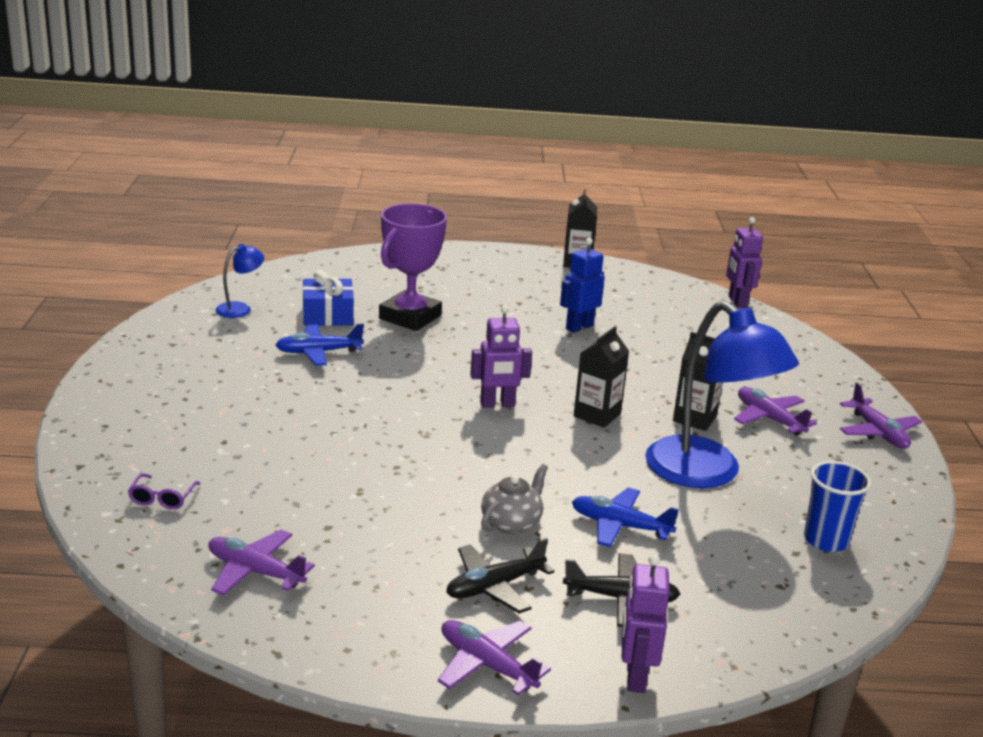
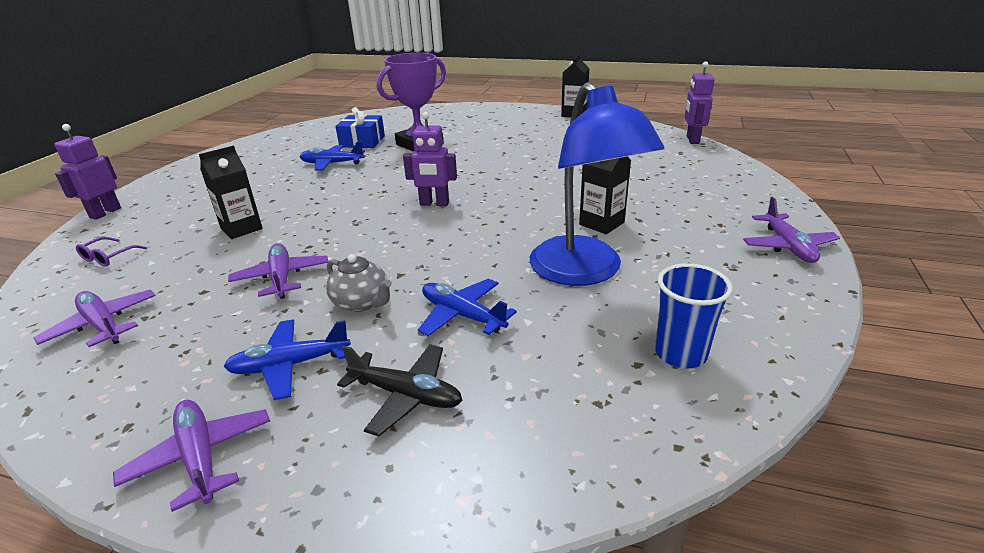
camera: 20 degrees right, 5 degrees up
blue lamp [216,244,264,318] -> none
black plane [446,537,554,614] -> blue plane [224,319,351,400]
grey teapot [481,464,548,534] -> grey teapot turned 75 degrees clockwise [326,254,392,312]
blue robot [560,238,605,333] -> none
black carton [574,326,629,428] -> black carton moved to [199,145,263,239]
purple robot [622,554,670,693] -> purple robot moved to [54,124,121,220]
purple plane [734,387,817,436] -> purple plane moved to [228,243,328,299]

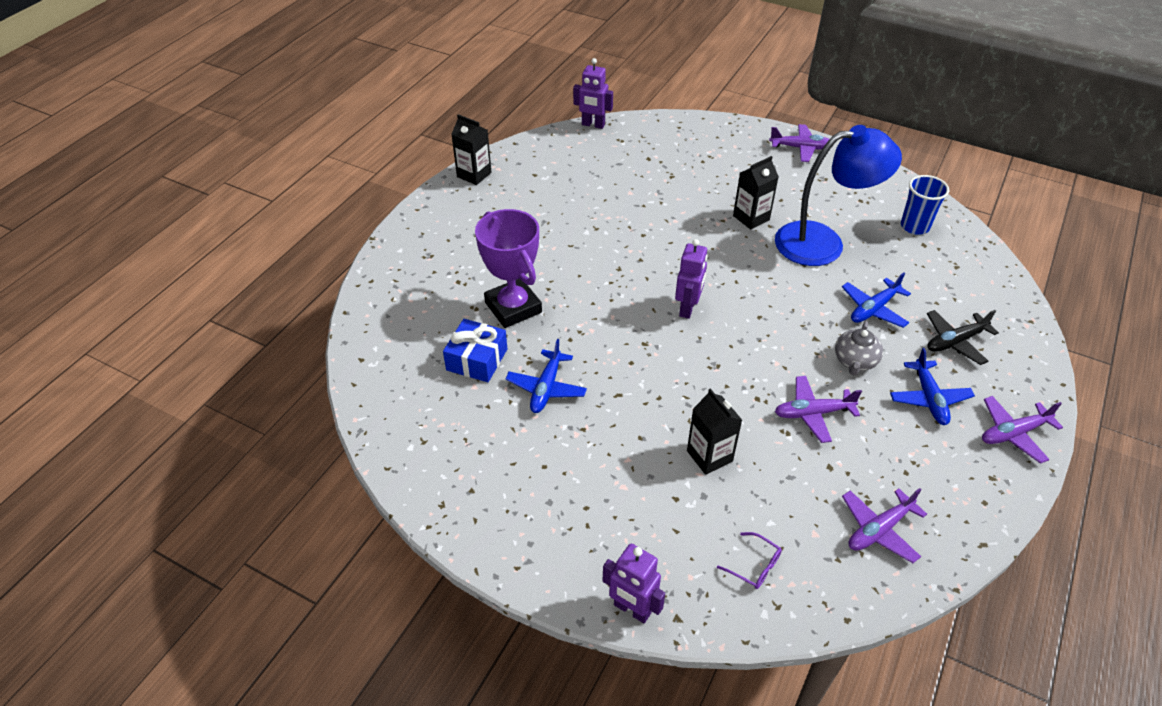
camera: 80 degrees left, 15 degrees up
grey teapot [326,254,392,312] -> grey teapot turned 150 degrees clockwise [835,321,883,375]
black plane [337,344,462,436] -> black plane turned 150 degrees counterclockwise [927,310,999,365]

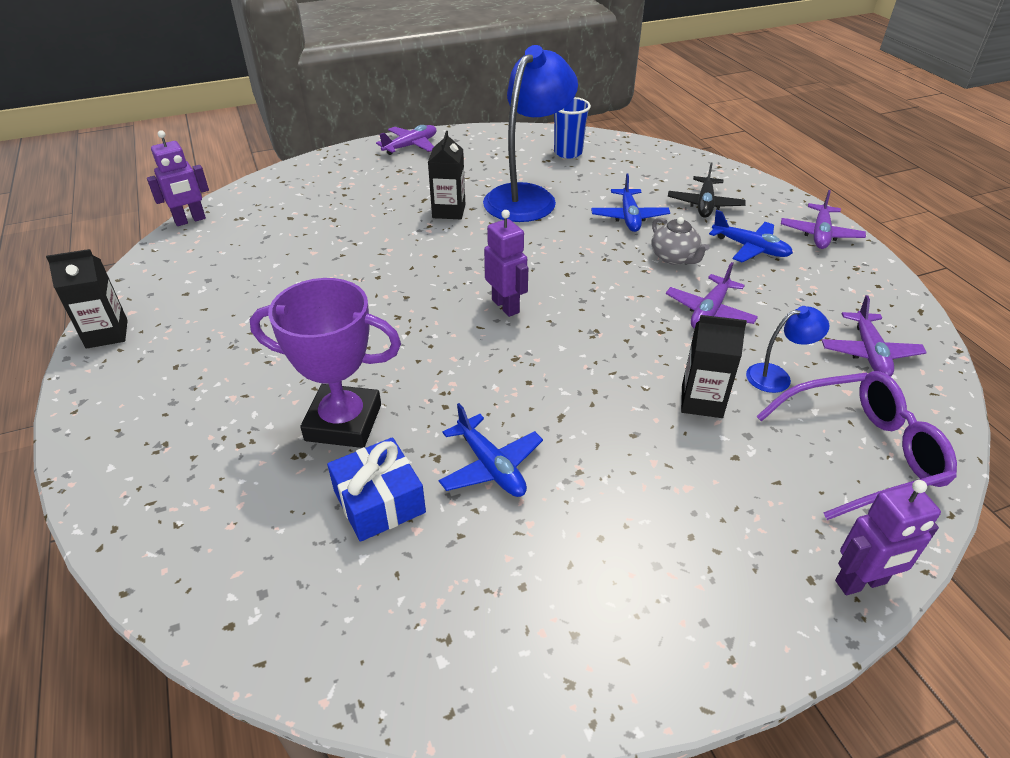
camera: 50 degrees left, 5 degrees down
purple glasses [717,532,782,589] -> purple glasses [756,371,957,520], size x2.33
none -> blue lamp [746,306,829,393]

